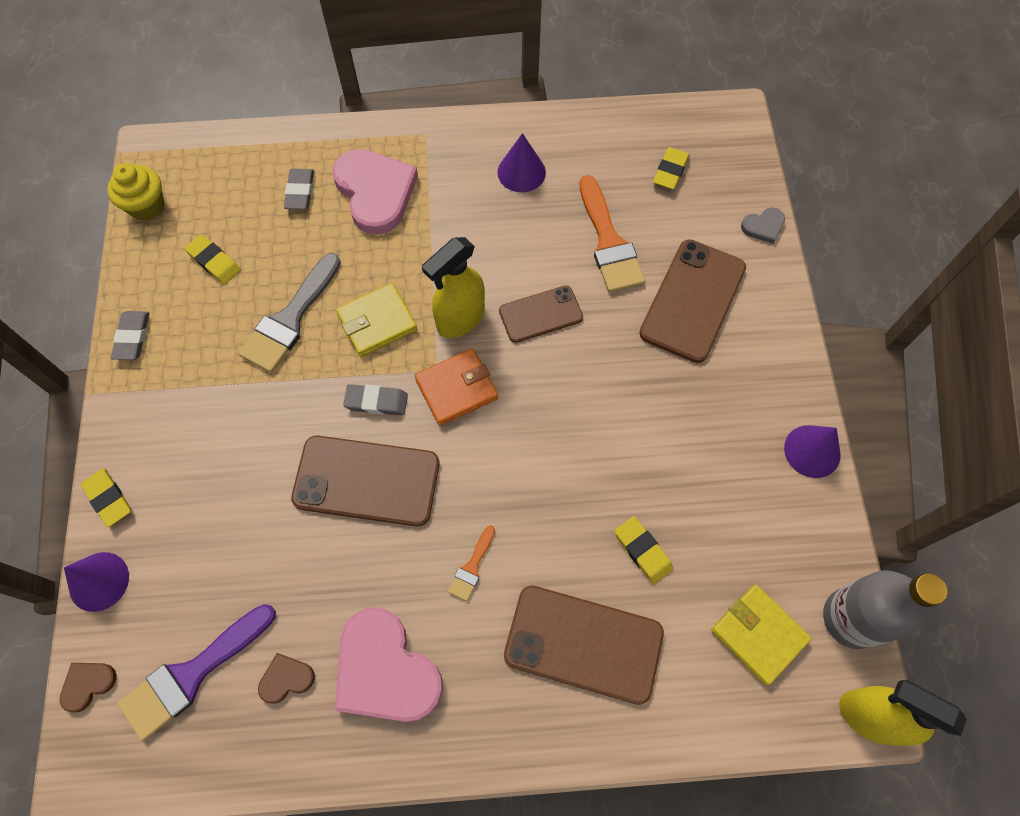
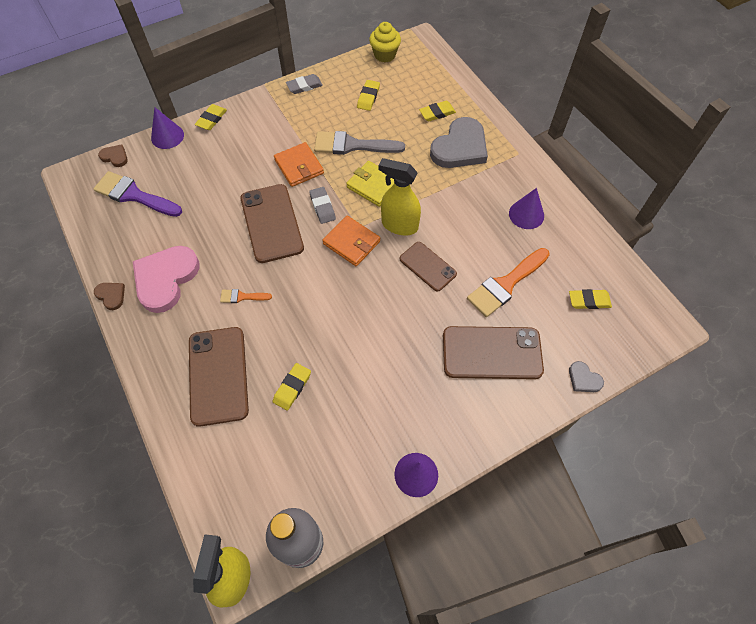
camera: 65 degrees right, 5 degrees down
brown heart [258,653,315,704] -> brown heart moved to [94,283,125,310]
grey eraser [284,169,314,210] -> yellow eraser [419,101,456,121]
pink heart [332,149,418,235] -> grey heart [430,117,488,168]
yellow wallet [711,585,811,685] -> none
none -> orange wallet [274,142,324,187]

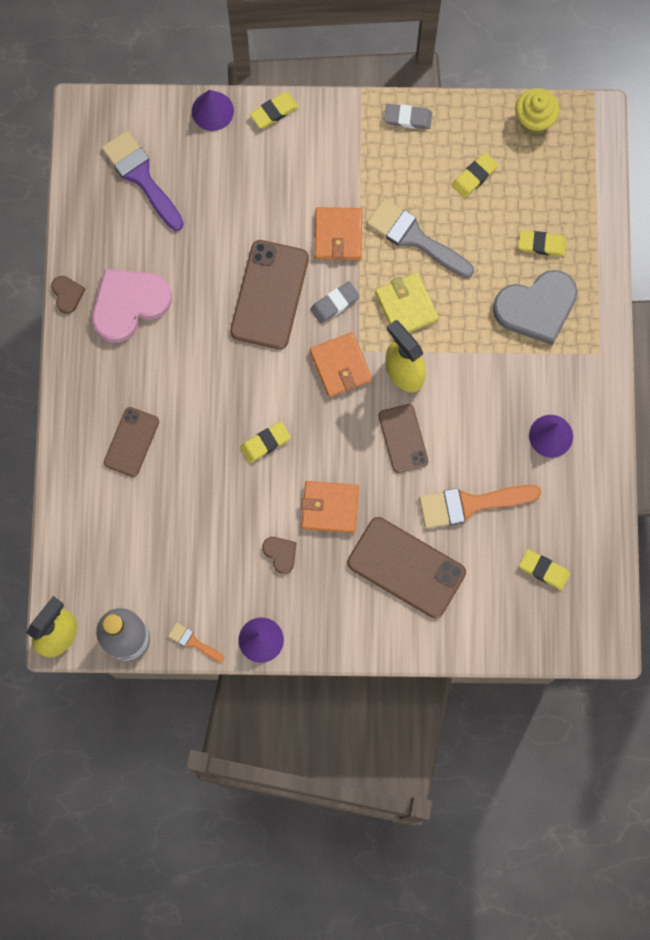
camera: 30 degrees right, 15 degrees up
brown heart [98,144,128,167] -> brown heart moved to [262,537,297,574]
brown phone [189,327,249,427] -> brown phone [104,407,159,477], size x0.61
orange brush [220,289,272,303] -> orange brush moved to [168,622,224,662]
yellow eraser [273,363,311,411] -> yellow eraser moved to [240,422,291,463]
grey eraser [309,187,336,224] -> grey eraser turned 45 degrees clockwise [310,281,360,324]
grey heart [569,361,604,392] -> none
none -> orange wallet [301,481,359,533]

